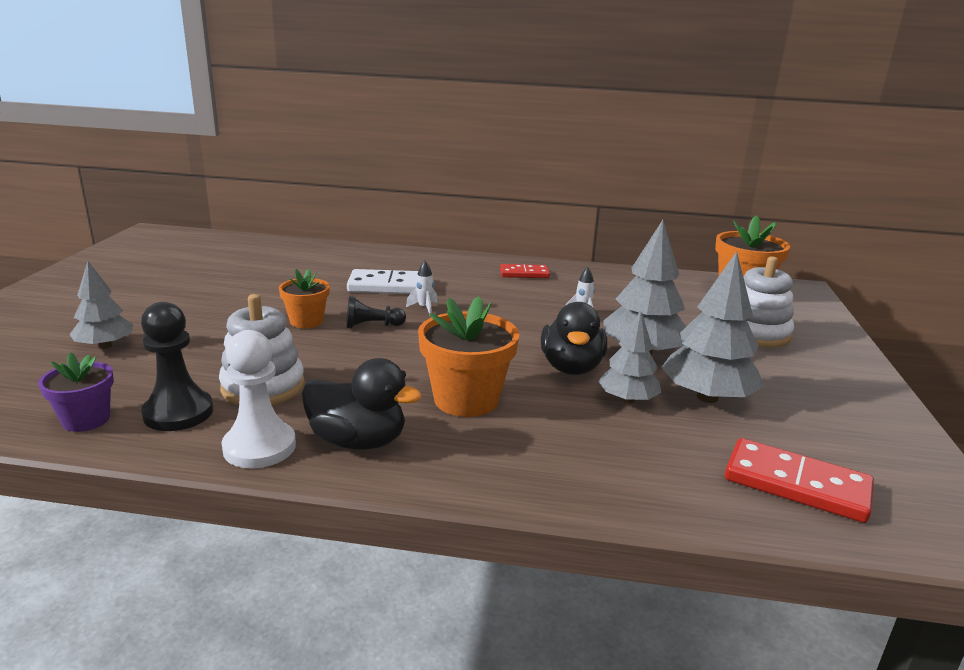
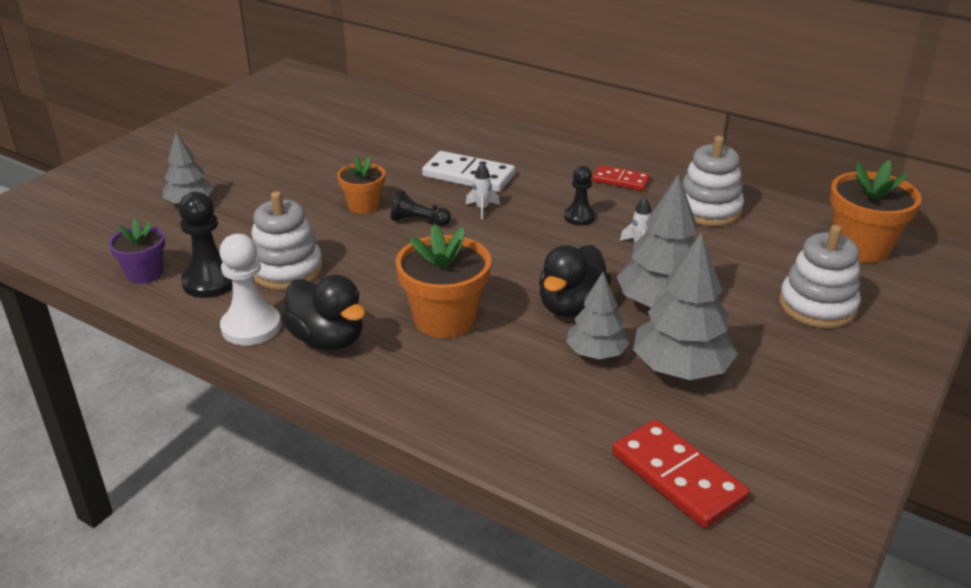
camera: 25 degrees right, 10 degrees up
none -> black pawn [564,166,596,225]
none -> white stacking toy [682,136,744,226]

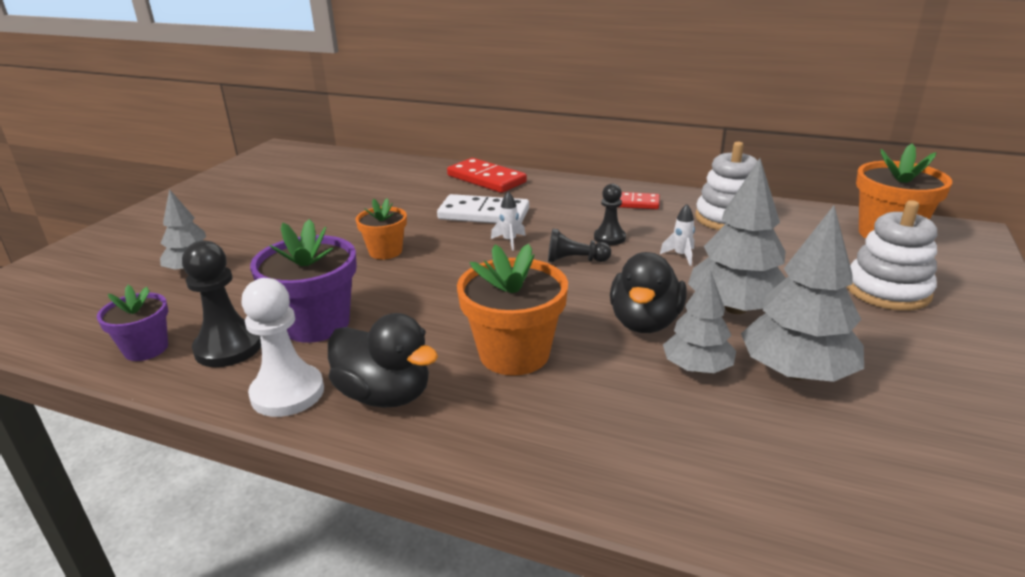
camera: 10 degrees left, 5 degrees down
white stacking toy [251,191,323,290] -> purple flower pot [250,219,357,343]
black pawn [391,190,451,226] -> black pawn moved to [548,229,611,263]
red domino [612,419,750,528] -> red domino moved to [447,158,527,193]

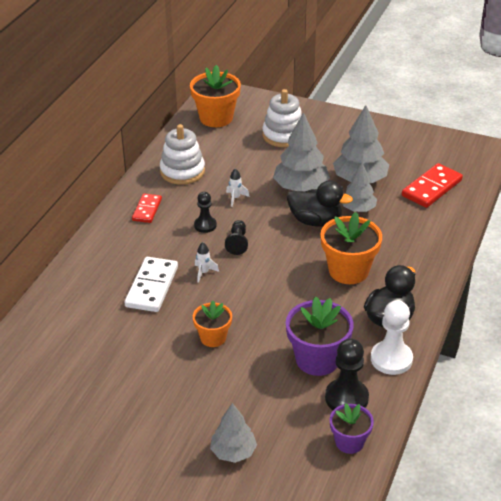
camera: 90 degrees left, 10 degrees up
red domino [447,158,527,193] -> red domino moved to [402,163,463,208]

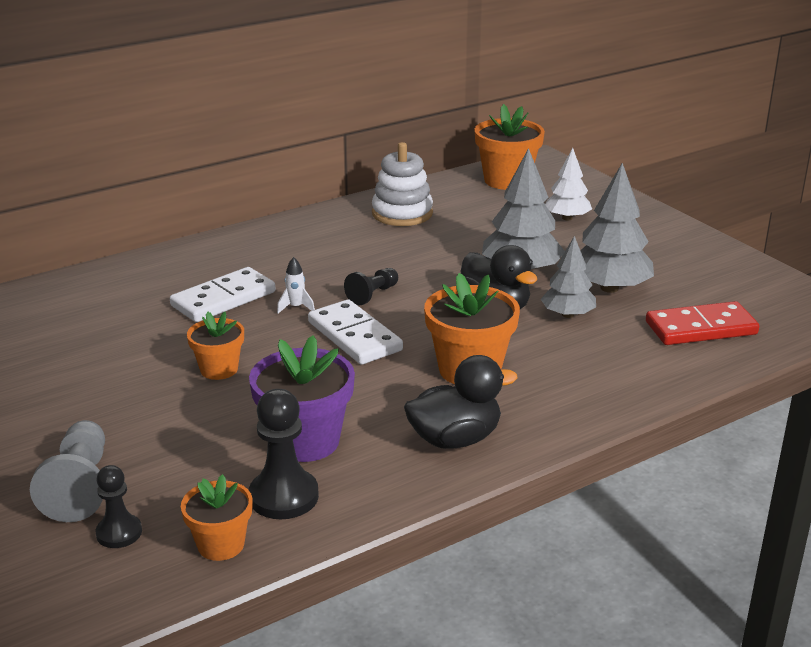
camera: 35 degrees right, 10 degrees down
red domino [132,193,162,223] -> none
black pawn [194,192,217,233] -> black pawn moved to [96,465,142,548]
grey tree [210,403,257,463] -> grey pawn [30,420,105,522]
white rocket [226,168,249,207] -> none
white stacking toy [262,89,302,147] -> white tree [545,148,592,220]
purple flower pot [330,403,374,454] -> orange flower pot [181,474,253,561]
white pawn [371,300,413,375] -> none
none -> white domino [308,299,403,365]

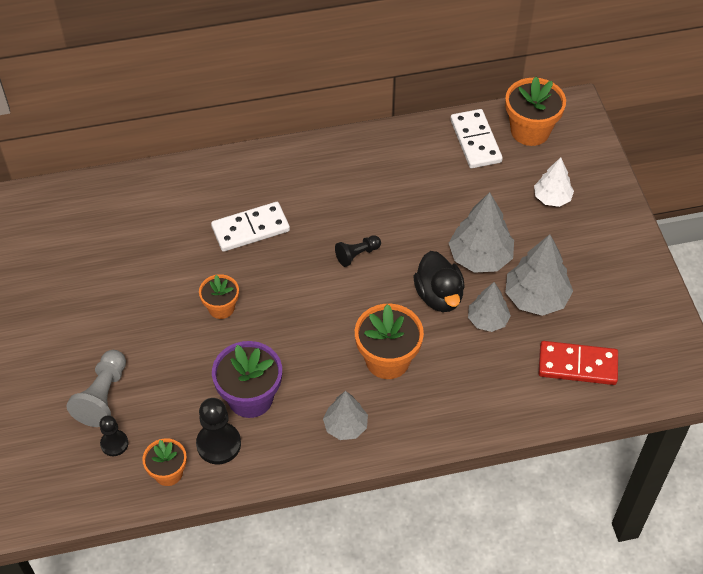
camera: 20 degrees right, 25 degrees up
white rocket [277,257,315,314] -> none
white domino [308,299,403,365] -> white domino moved to [450,109,503,168]
white stacking toy [372,142,433,226] -> none
black duck [404,355,518,449] -> grey tree [323,391,368,440]

